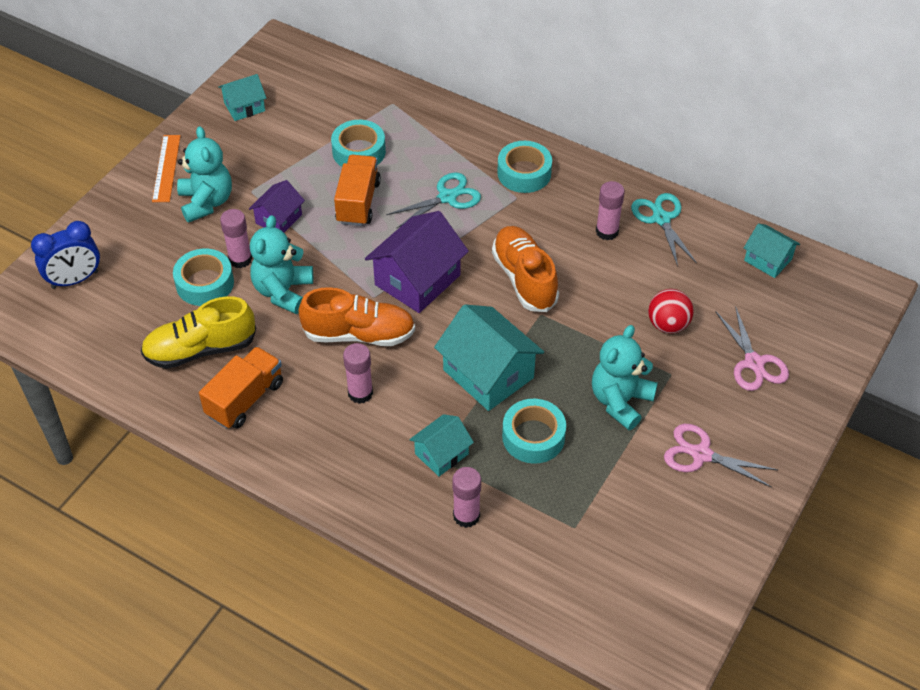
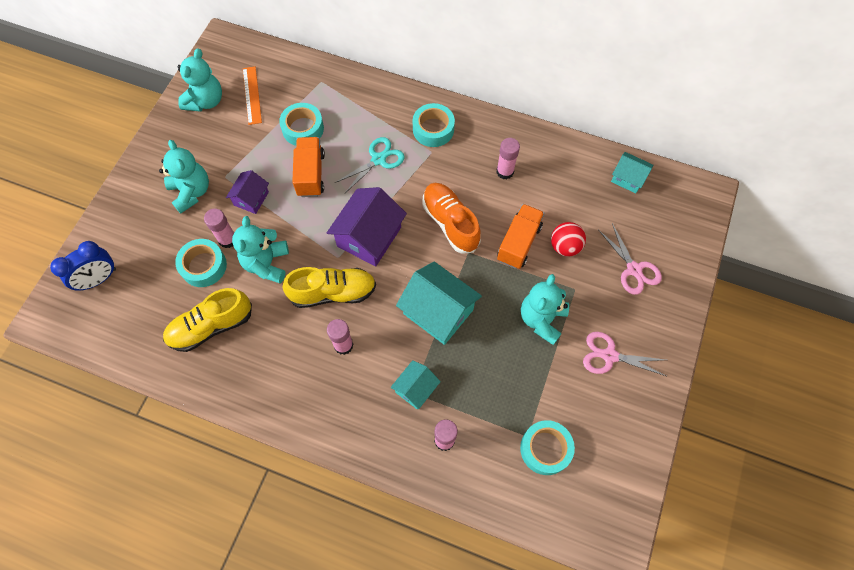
camera: 10 degrees left, 15 degrees up
orange ruler [152,135,181,202] -> orange ruler moved to [243,66,262,125]
orange truck [199,346,283,429] -> orange truck moved to [497,204,545,269]
turquoise house [218,74,266,121] -> turquoise teddy bear [177,48,222,112]
orange shoe [298,287,415,346] -> yellow shoe [283,267,376,308]
turquoise tape [502,399,566,464] -> turquoise tape moved to [520,420,575,475]
turquoise scissors [631,193,697,267] -> none

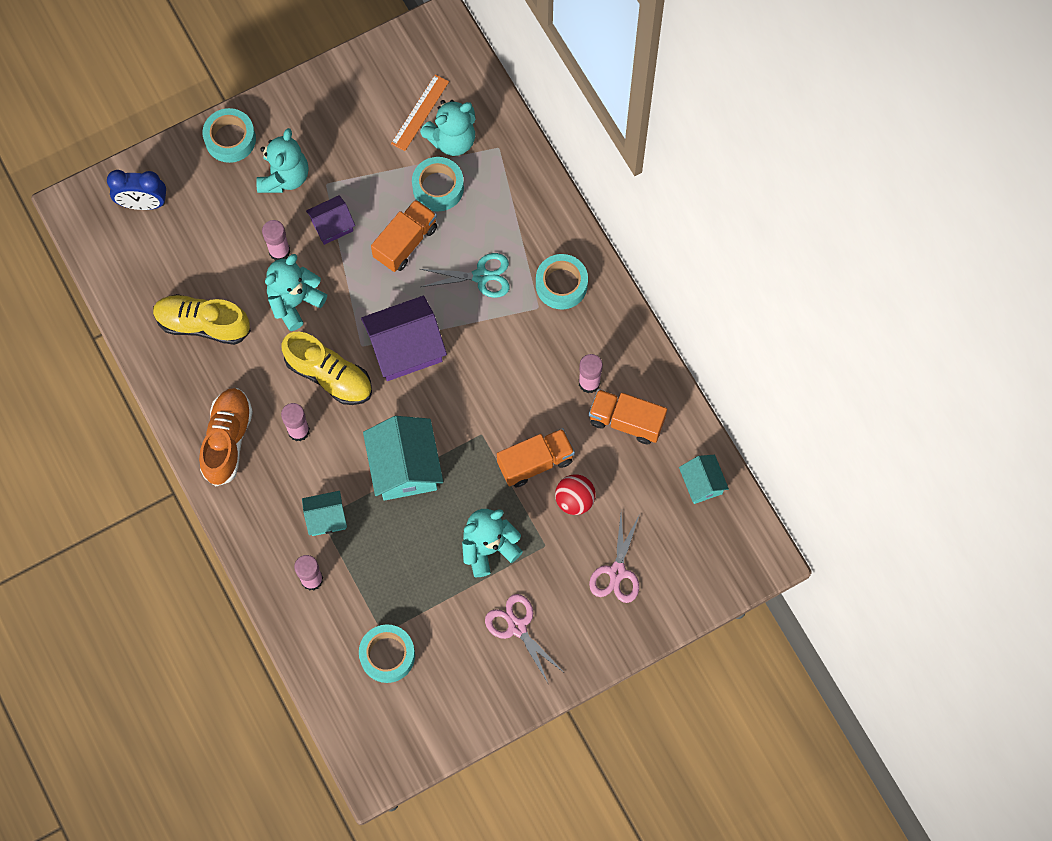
camera: 40 degrees right, 5 degrees up
turquoise tape [175,239,227,287] -> turquoise tape moved to [202,108,256,163]
turquoise teddy bear [177,48,222,112] -> turquoise teddy bear moved to [420,100,475,156]
orange shoe [422,183,481,254] -> orange shoe moved to [199,388,253,486]
none -> orange truck [589,389,667,444]

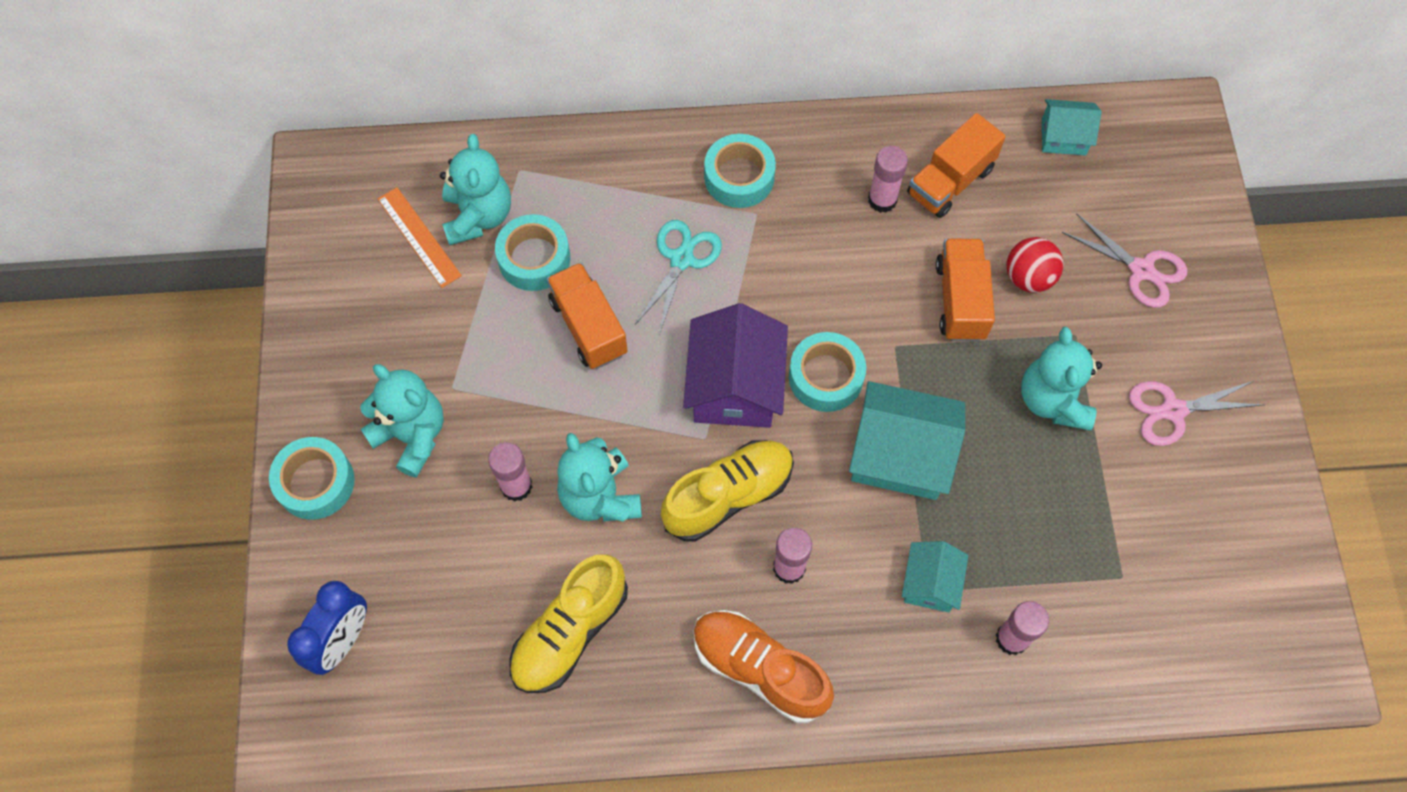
camera: 65 degrees left, 5 degrees down
purple house [306,195,355,245] -> none
turquoise tape [359,624,415,683] -> turquoise tape moved to [789,332,866,412]

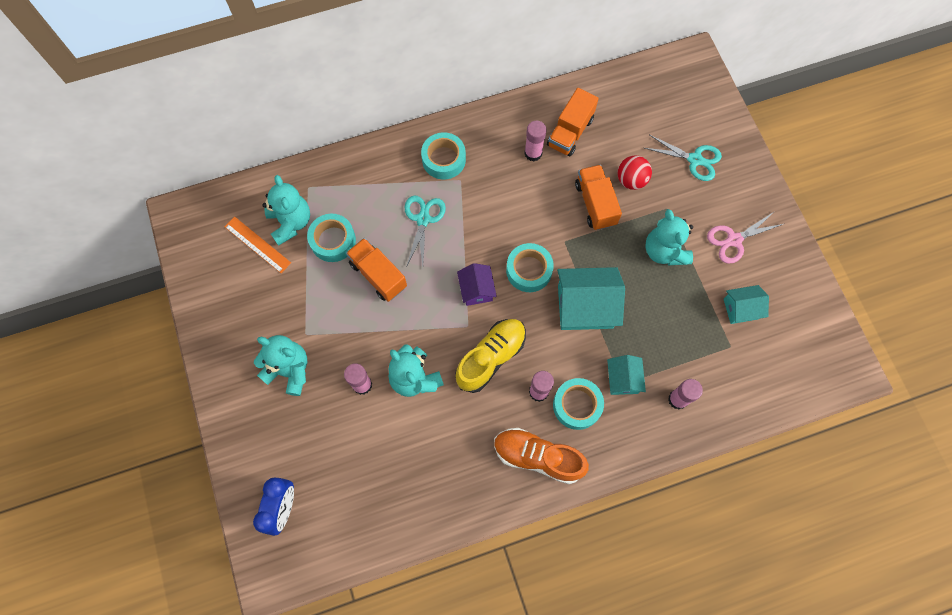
camera: 15 degrees left, 5 degrees up
turquoise tape [269,437,355,520] -> turquoise tape moved to [553,378,604,430]
yellow shoe [509,555,628,693] -> none
purple house [683,303,788,428] -> purple house [457,263,497,306], size x0.57
turquoise house [1042,99,1102,156] -> turquoise house moved to [724,285,769,324]
pink scissors [1062,213,1187,308] -> turquoise scissors [645,135,722,181]

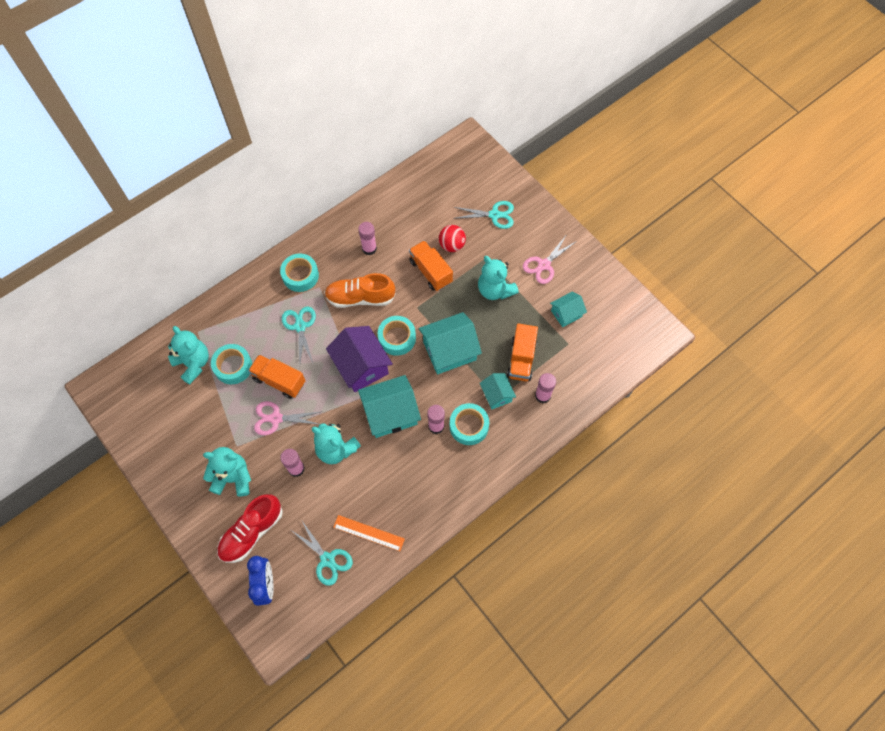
camera: 20 degrees left, 5 degrees down
orange ruler [225,217,291,273] -> orange ruler moved to [333,515,405,551]
yellow shoe [455,319,526,393] -> turquoise house [358,375,421,438]
purple house [457,263,497,306] -> purple house [326,326,393,392], size x1.77
orange shoe [494,428,589,484] -> orange shoe moved to [324,273,396,308]
orange truck [547,88,599,156] -> orange truck moved to [507,323,538,381]
none -> red shoe [217,494,283,563]
none -> pink scissors [254,401,323,435]
none -> turquoise scissors [291,521,353,586]

